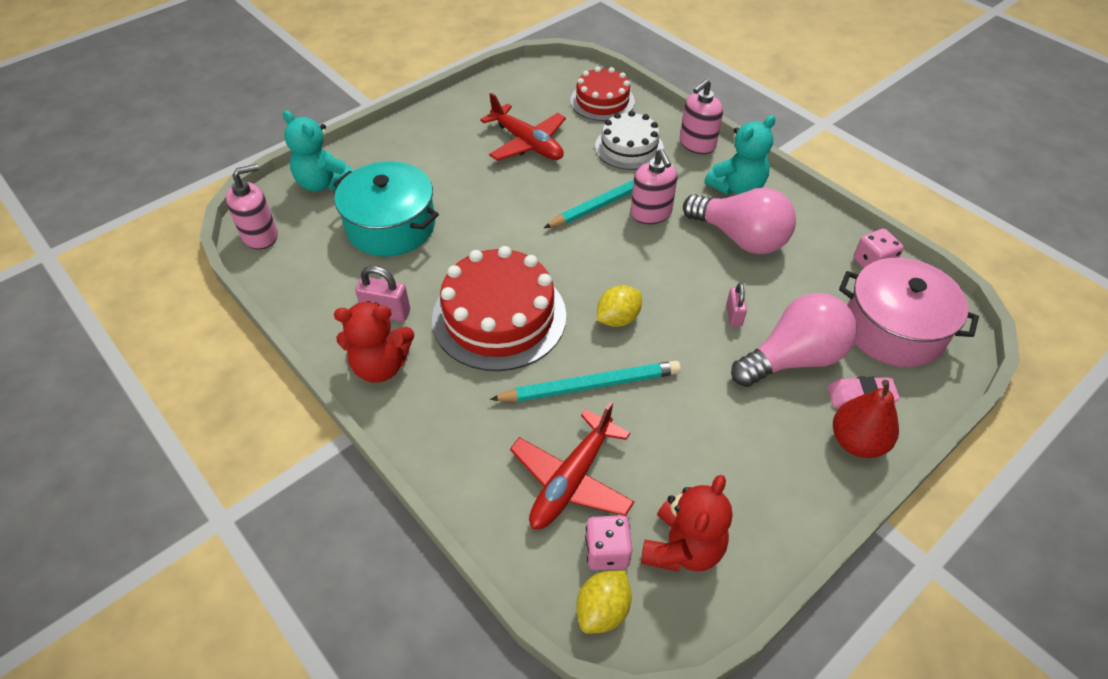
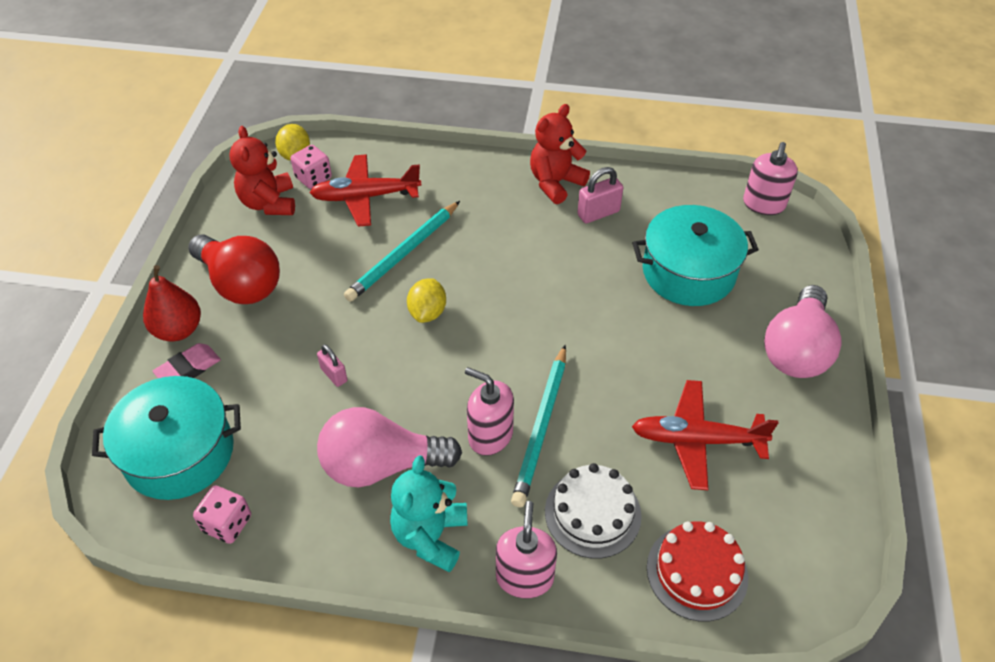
camera: 140 degrees right, 0 degrees up
turquoise teddy bear [283,110,353,192] -> none
red cake [432,246,566,371] -> none
red plane [510,401,634,529] -> red plane turned 90 degrees counterclockwise [309,154,421,227]
pink light bulb [731,293,857,387] -> pink light bulb moved to [764,285,842,378]
pink pot [839,258,979,367] -> turquoise pot [92,376,241,500]
none -> red light bulb [188,235,280,304]

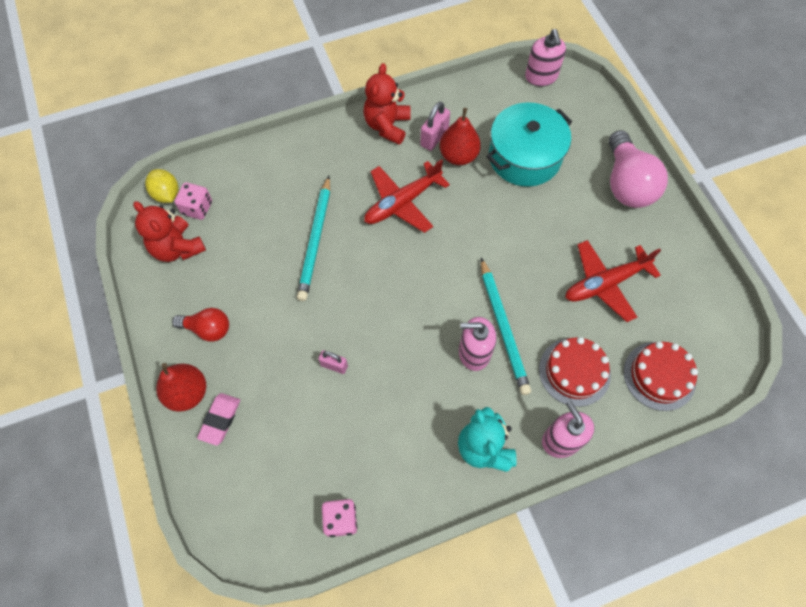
camera: 30 degrees left, 15 degrees up
turquoise pot [92,376,241,500] -> none
red light bulb [188,235,280,304] -> red light bulb [172,308,229,342], size x0.58
red plane [309,154,421,227] -> red plane moved to [364,159,450,233]
pink light bulb [317,407,462,487] -> none
yellow lemon [407,278,446,323] -> none
white cake [545,463,642,559] -> red cake [539,337,611,407]
none -> red pear [439,108,481,165]

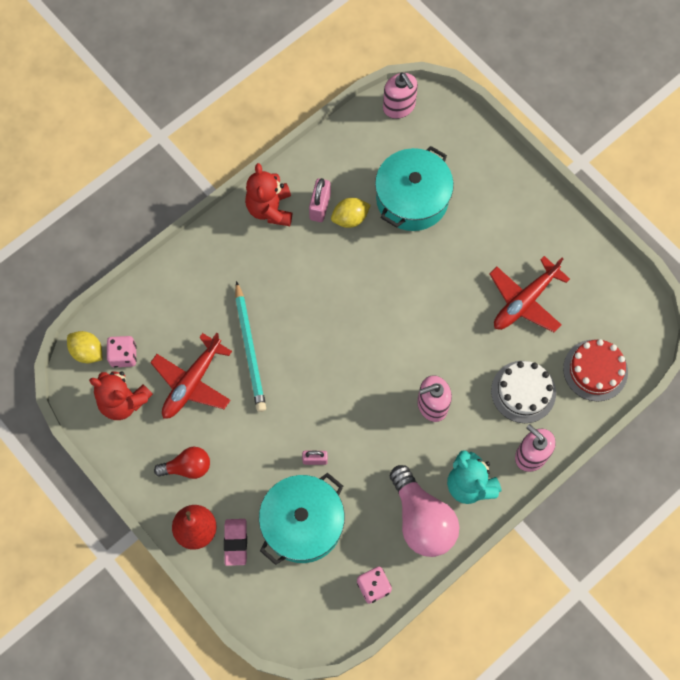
camera: 20 degrees left, 5 degrees up
red plane [364,159,450,233] -> red plane moved to [150,333,232,419]
red pear [439,108,481,165] -> yellow lemon [331,198,371,228]
turquoise pencil [481,258,531,395] -> none
red cake [539,337,611,407] -> white cake [491,361,556,423]
pink light bulb [609,130,668,208] -> pink light bulb moved to [390,465,459,557]
none -> turquoise pot [259,473,345,565]

